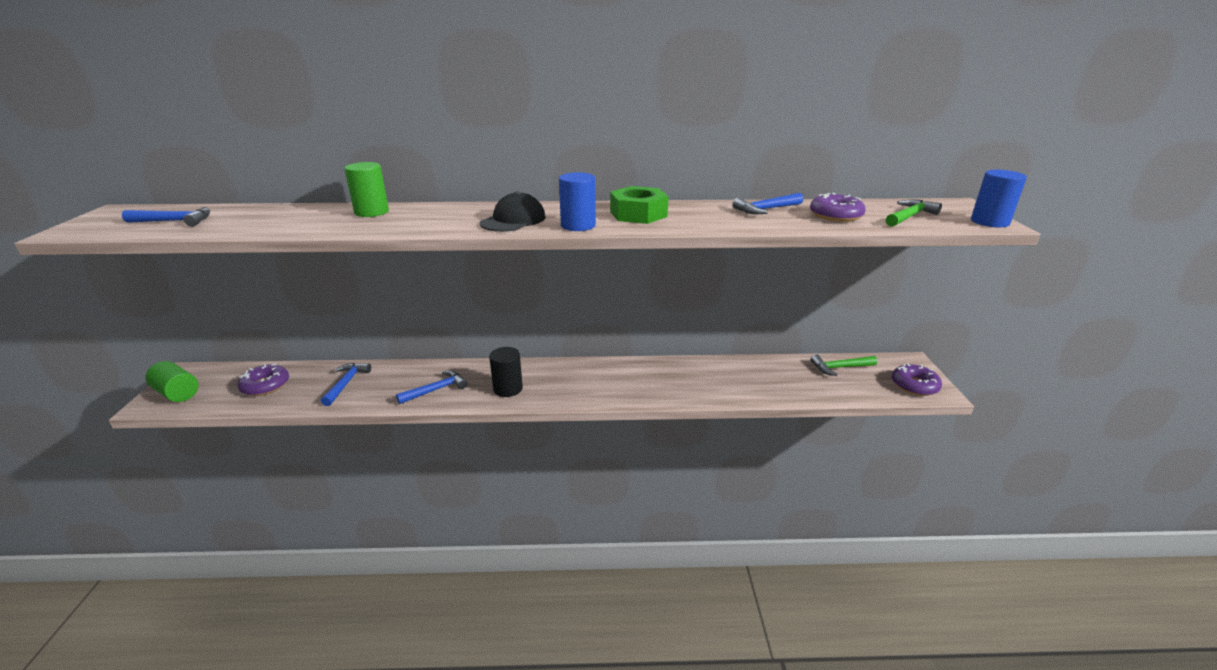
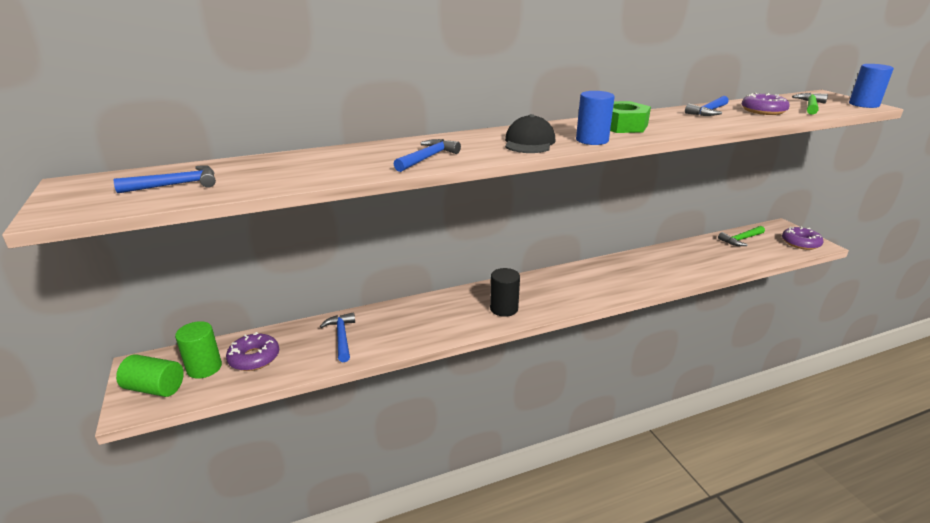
camera: 20 degrees left, 0 degrees up
green cylinder [344,162,389,217] -> green cylinder moved to [175,321,222,379]
blue hammer [396,371,467,404] -> blue hammer moved to [394,139,461,172]

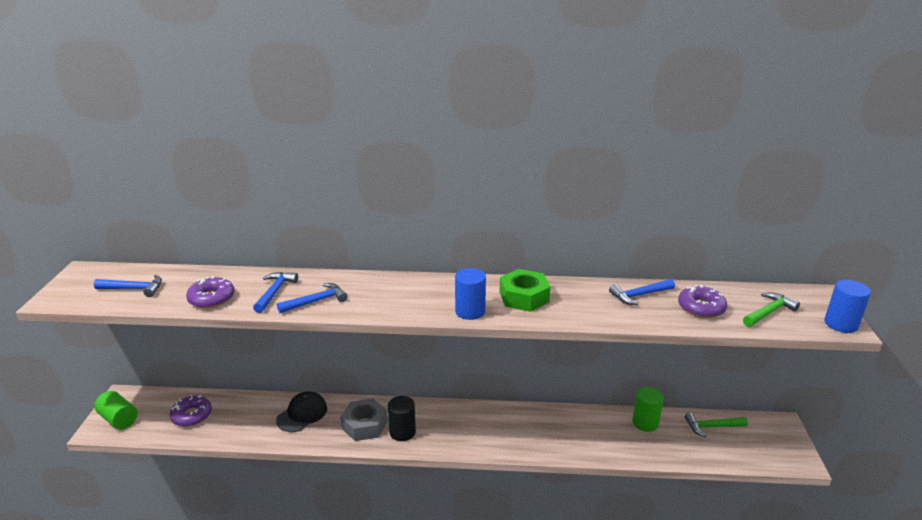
camera: 25 degrees right, 0 degrees up
green cylinder [175,321,222,379] -> green cylinder moved to [632,387,664,432]
blue hammer [320,312,355,362] -> blue hammer moved to [253,272,298,313]
black cap [505,114,556,153] -> black cap moved to [276,391,327,432]
purple donut [782,226,823,250] -> purple donut moved to [186,276,235,308]
none -> grey nut [340,398,388,441]

